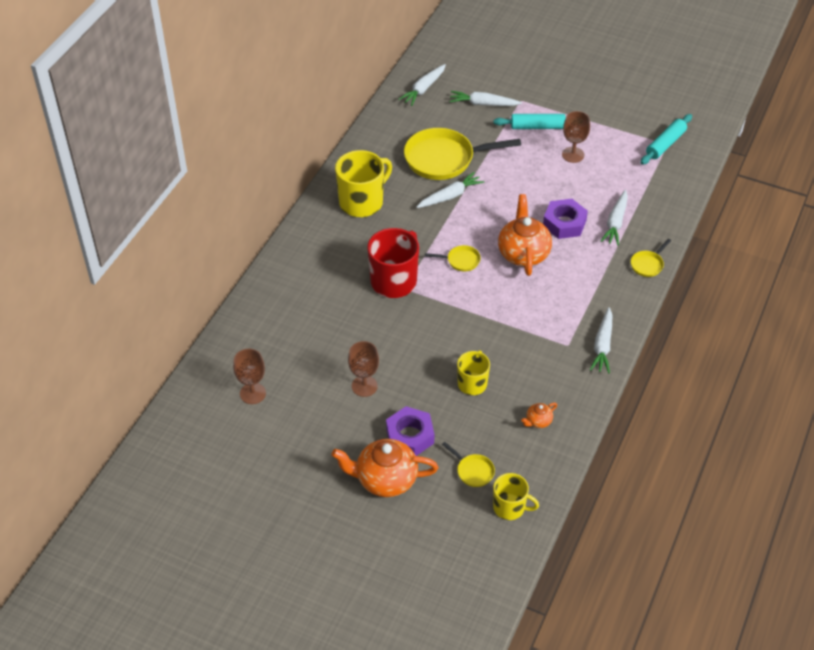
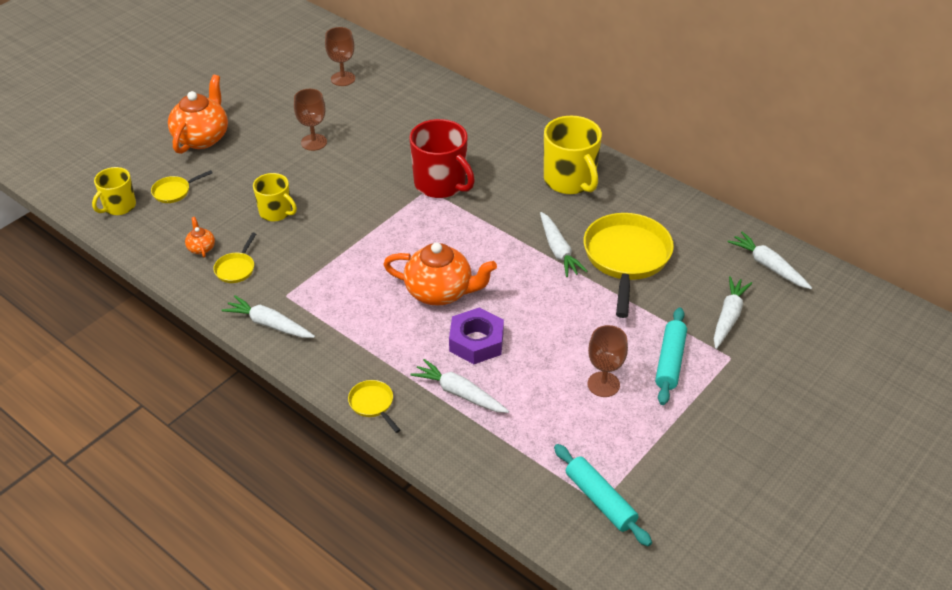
camera: 105 degrees right, 5 degrees down
purple nut [386,406,434,456] -> none
yellow pan [425,245,481,271] -> yellow pan moved to [213,233,256,283]

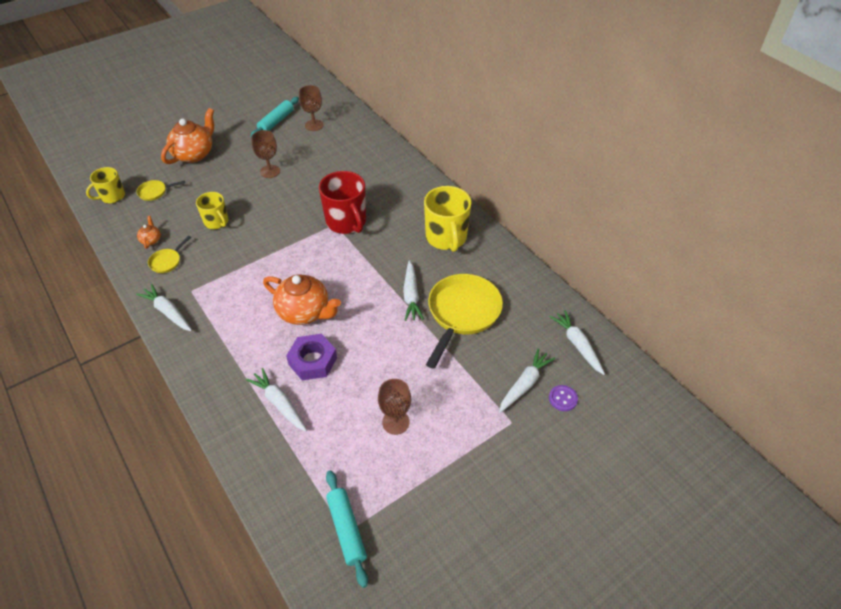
camera: 15 degrees right, 5 degrees up
yellow pan [348,380,400,433] -> none
turquoise rolling pin [655,307,687,405] -> turquoise rolling pin moved to [251,97,299,137]
none -> purple button [549,385,578,411]

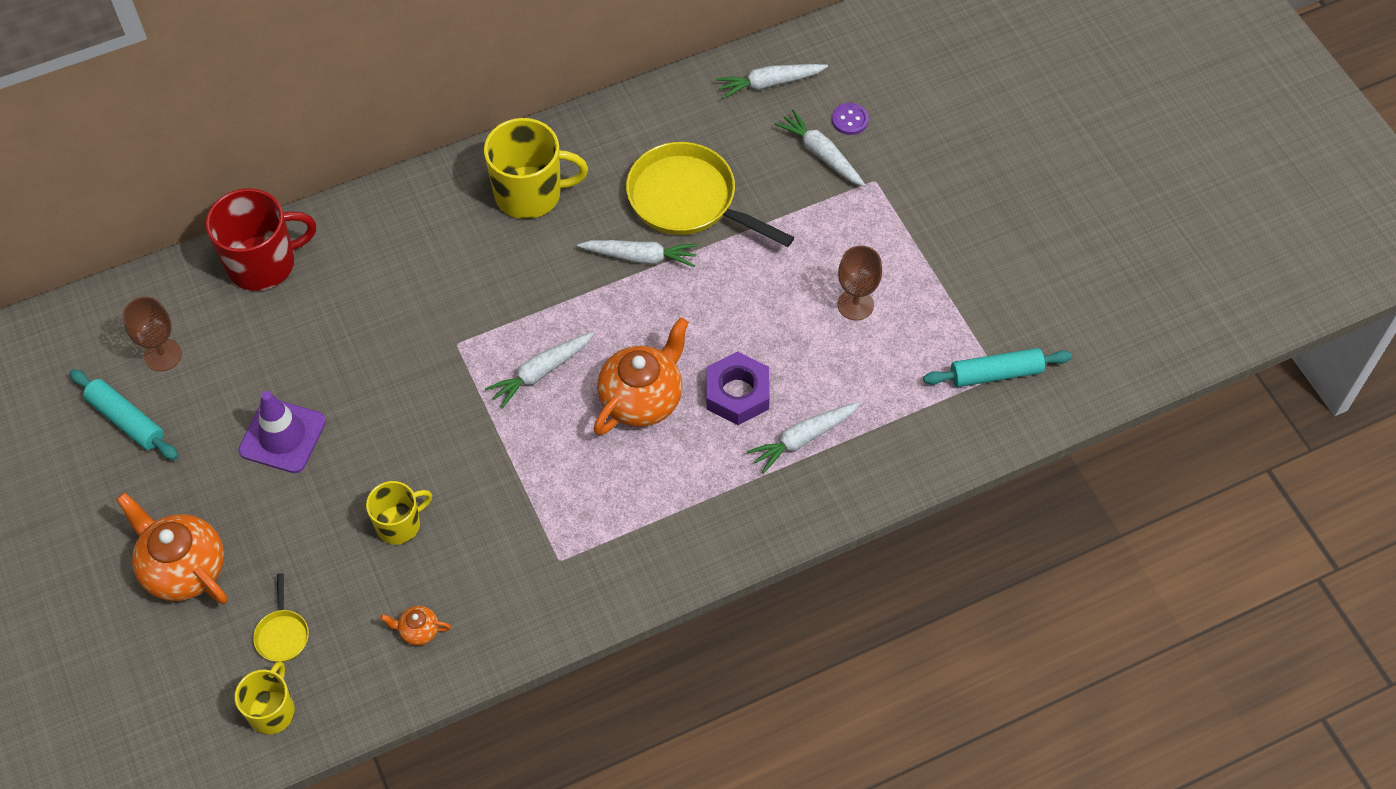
camera: 80 degrees left, 10 degrees up
yellow mug [86,167,125,203] -> yellow mug turned 135 degrees counterclockwise [235,661,295,735]
white carrot [136,284,192,331] -> white carrot moved to [485,332,594,409]
yellow pan [148,236,191,273] -> none
brown goblet [251,130,280,178] -> purple traffic cone [238,391,326,473]
red mug [319,171,366,234] -> red mug moved to [206,188,316,291]

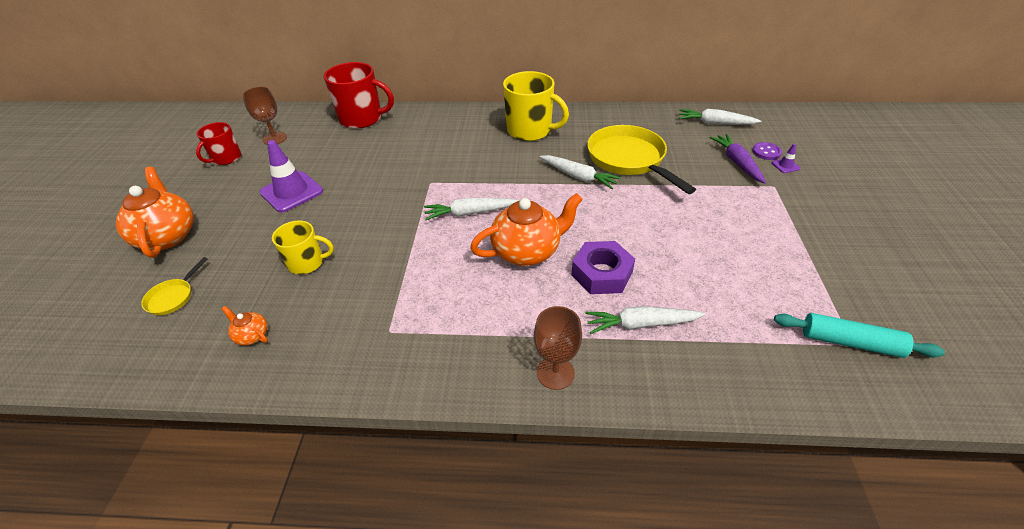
camera: 30 degrees right, 15 degrees down
turquoise rolling pin [70,369,178,460] -> red mug [196,122,241,165]
yellow mug [235,661,295,735] -> none
white carrot [775,109,866,187] -> purple carrot [709,134,766,184]
brown goblet [837,246,882,321] -> brown goblet moved to [534,306,582,390]
none -> purple traffic cone [771,144,800,173]

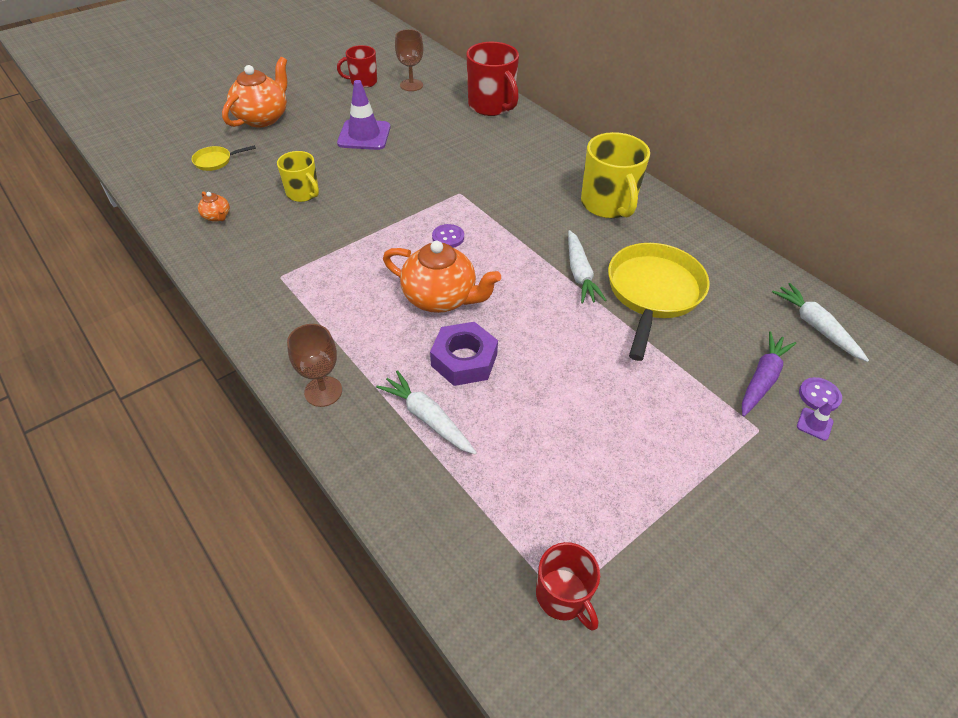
camera: 45 degrees right, 5 degrees up
orange teapot [222,306,268,345] -> orange teapot turned 150 degrees clockwise [198,191,230,222]
white carrot [424,198,518,220] -> purple button [432,224,464,248]
turquoise rolling pin [774,313,945,358] -> red mug [536,542,600,631]

